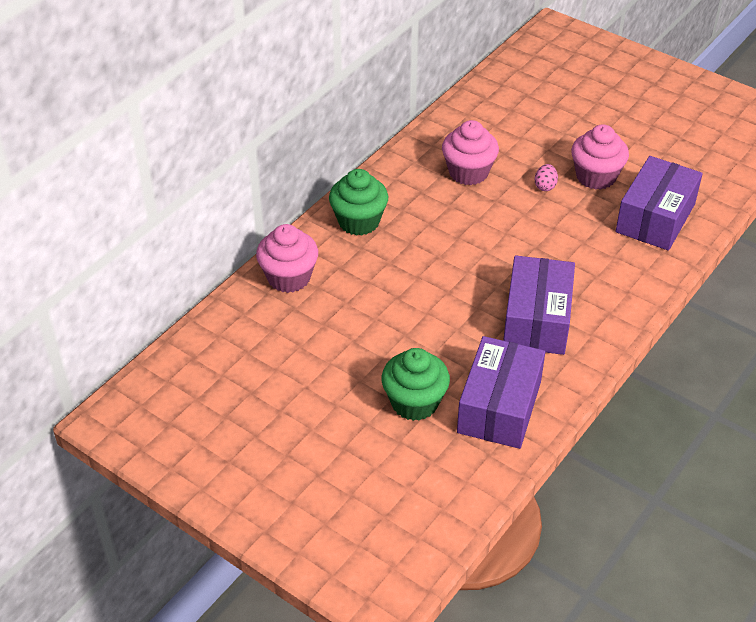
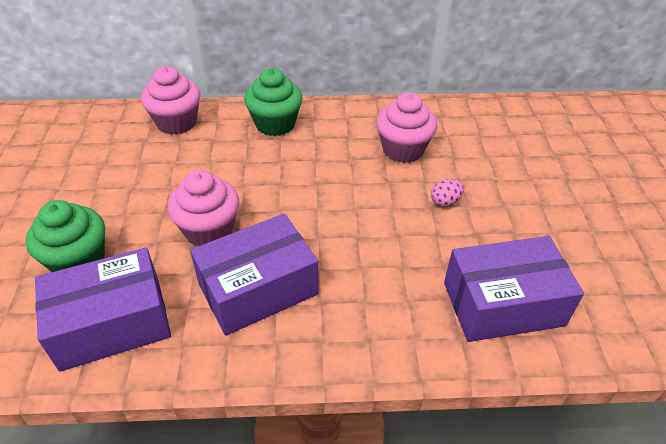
camera: 50 degrees right, 0 degrees up
pink cupcake [571,124,629,190] -> pink cupcake moved to [167,170,239,246]

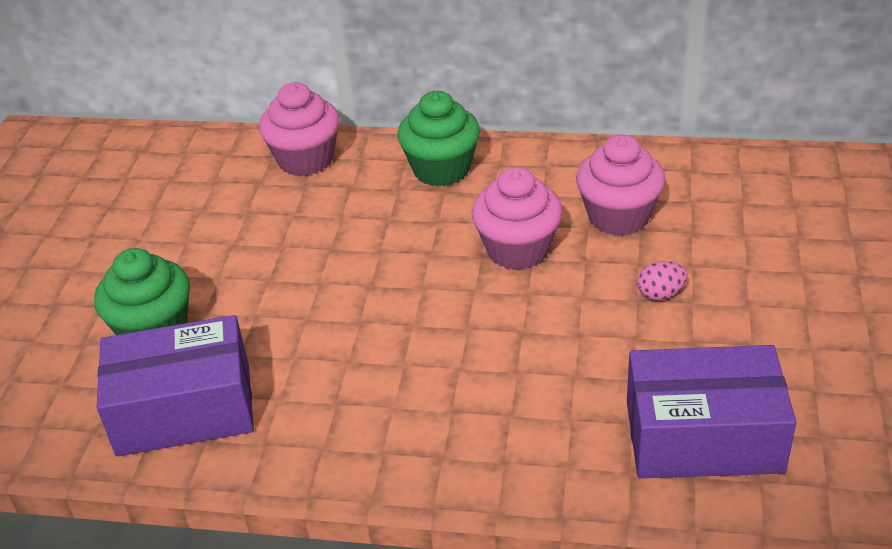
camera: 15 degrees right, 5 degrees down
pink cupcake [167,170,239,246] -> pink cupcake moved to [472,167,563,270]
purple box [190,214,319,336] -> none

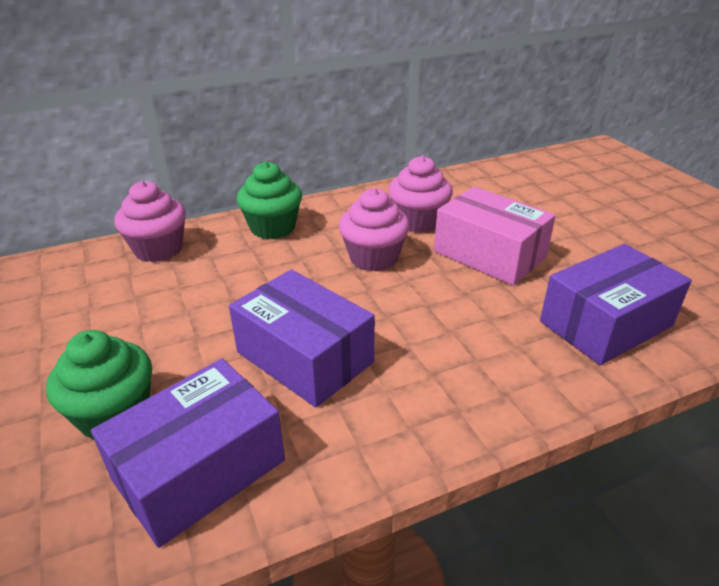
camera: 35 degrees left, 5 degrees down
pink egg [637,261,687,300] -> pink box [434,187,556,286]
none -> purple box [229,269,375,407]

